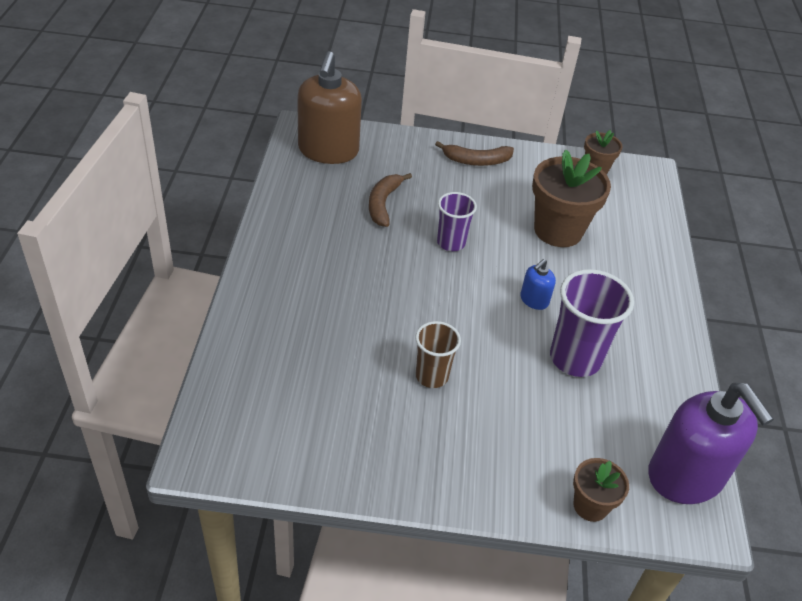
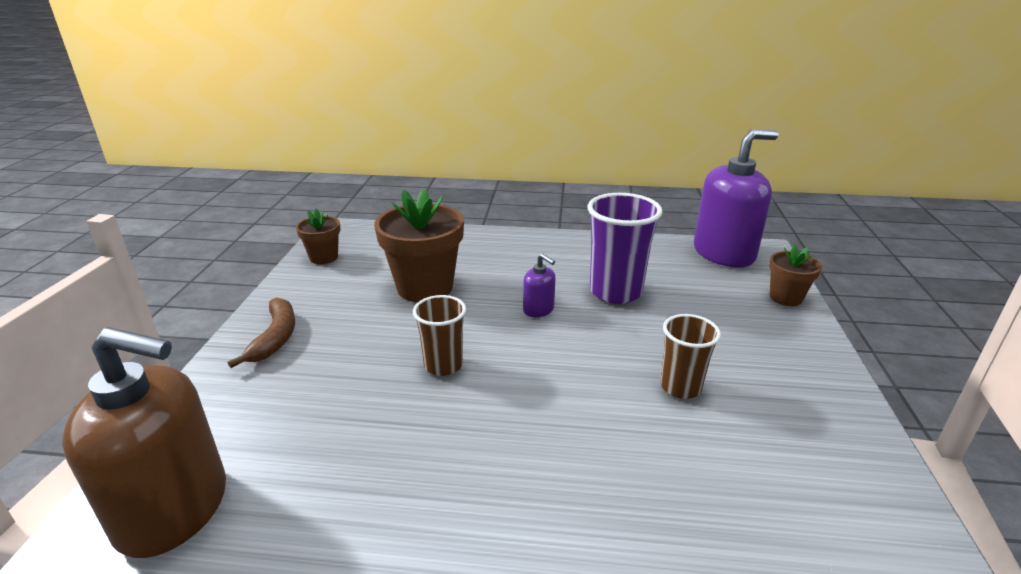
camera: 85 degrees left, 15 degrees down
brown banana [369,173,412,227] -> none
purple cup [437,192,477,251] -> brown cup [413,295,466,376]
blue soap dispenser [520,259,556,310] -> purple soap dispenser [523,253,556,317]

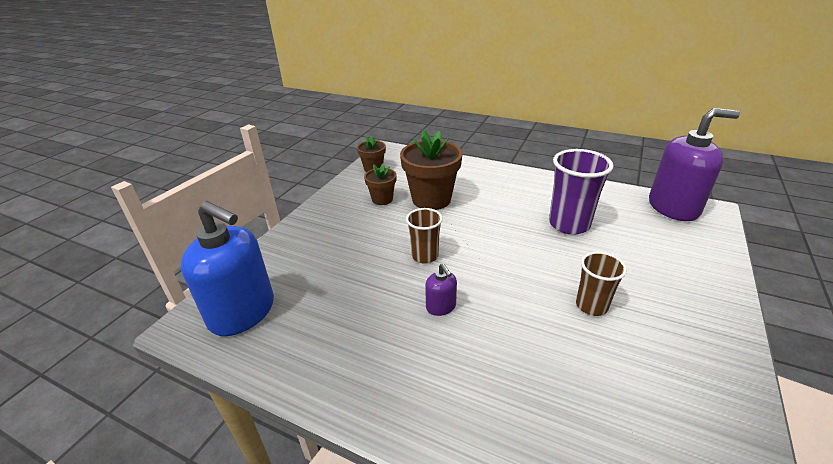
camera: 20 degrees right, 5 degrees up
brown soap dispenser [62,327,226,558] -> blue soap dispenser [181,201,274,336]
brown banana [228,297,295,368] -> none
purple soap dispenser [523,253,556,317] -> purple soap dispenser moved to [425,263,457,316]
brown flower pot [769,244,822,306] -> brown flower pot moved to [364,163,397,205]

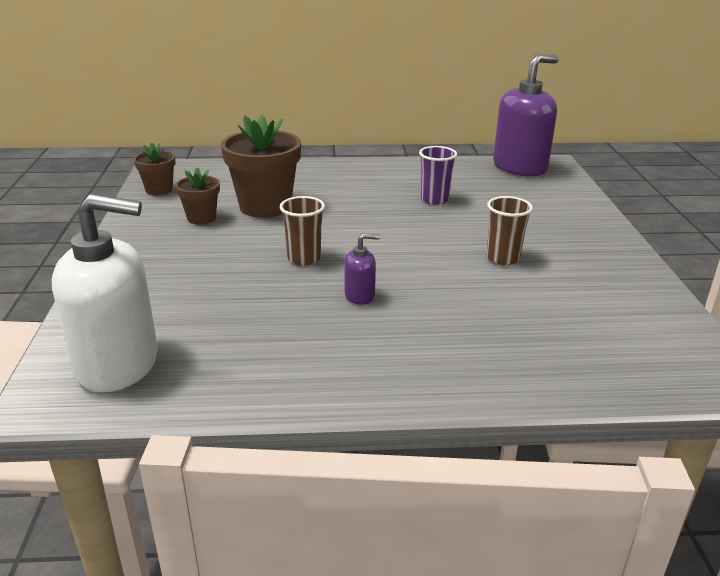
camera: 30 degrees left, 5 degrees down
blue soap dispenser [181,201,274,336] -> white soap dispenser [52,194,158,392]
purple soap dispenser [425,263,457,316] -> purple soap dispenser turned 45 degrees counterclockwise [345,233,380,305]
purple cup [549,149,614,235] -> purple cup [419,146,457,205], size x0.61

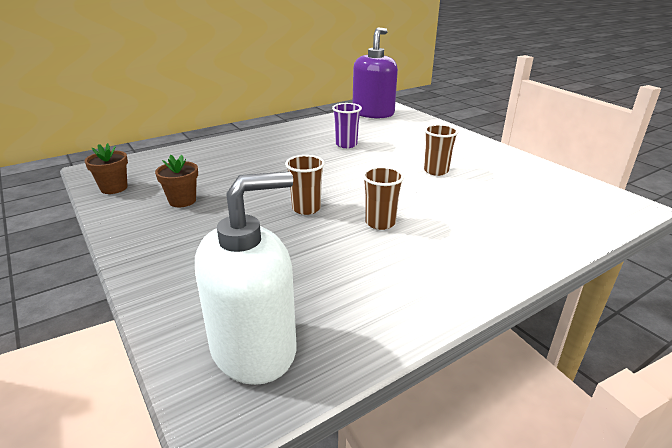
camera: 30 degrees left, 0 degrees up
brown flower pot [221,115,301,218] -> none
purple soap dispenser [345,233,380,305] -> brown cup [362,166,404,230]

